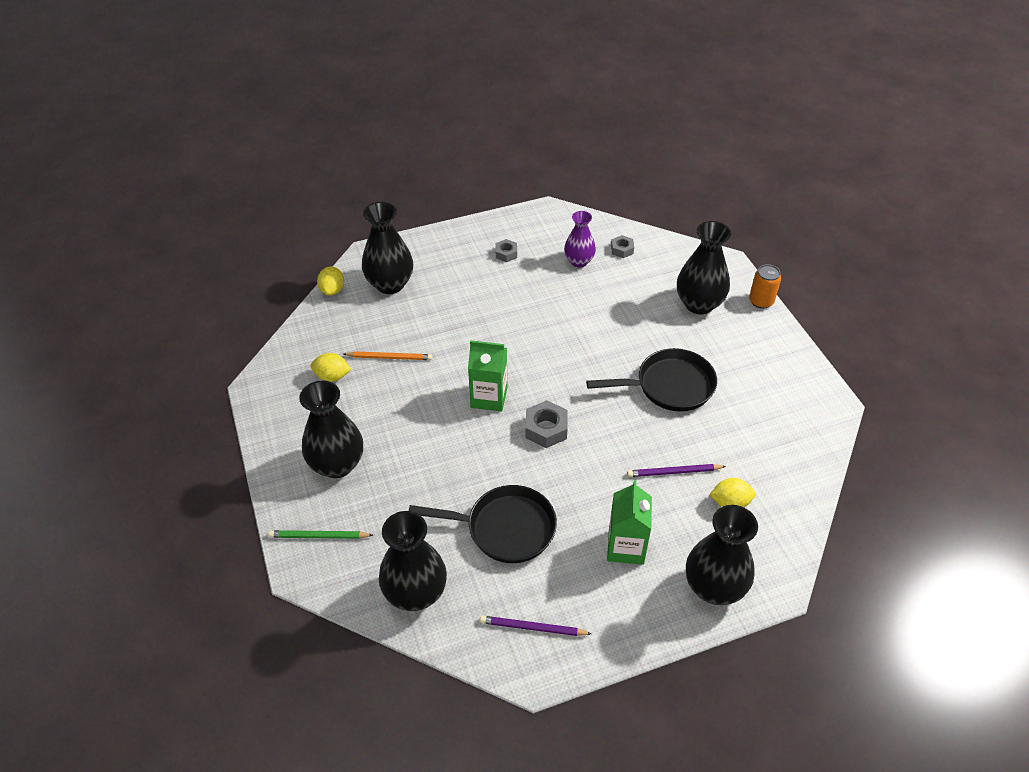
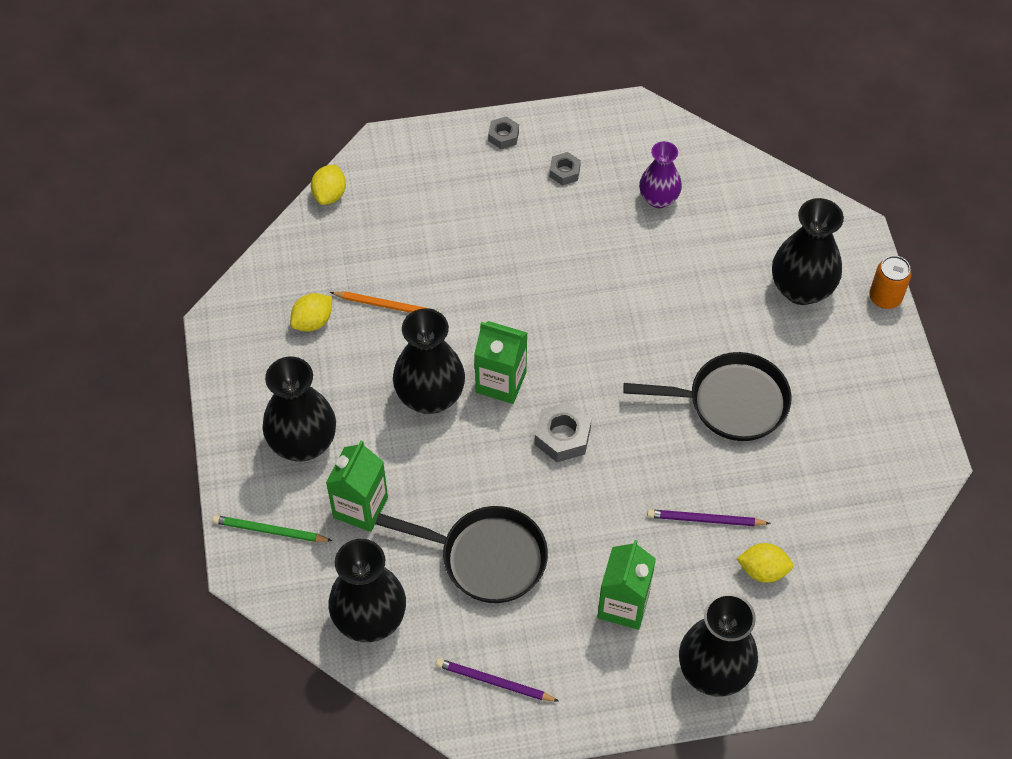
camera: 10 degrees right, 10 degrees up
yellow lemon [310,353,351,382] -> yellow lemon turned 60 degrees counterclockwise [290,293,332,331]
black vase [362,202,413,294] -> black vase moved to [393,308,465,414]
grey nut [611,235,634,258] -> grey nut moved to [488,116,519,149]
none -> green carton [326,441,388,532]

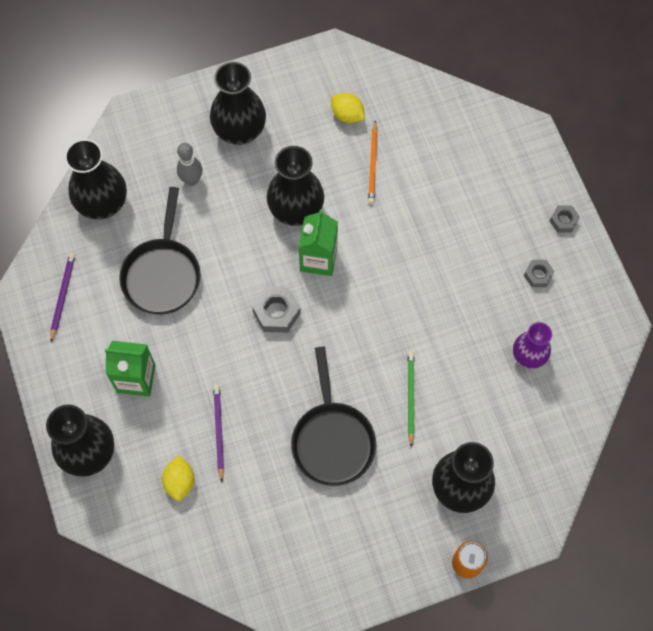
camera: 80 degrees right, 10 degrees up
green pencil [212,515,333,542] -> green pencil moved to [408,351,414,447]
yellow lemon [311,165,346,205] -> none
green carton [326,441,388,532] -> grey bowling pin [177,143,202,186]

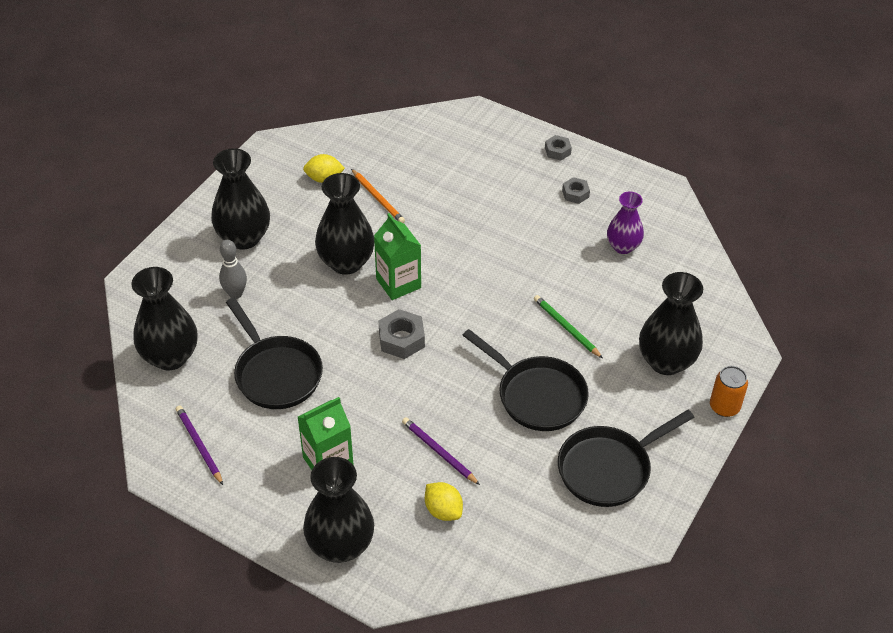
camera: 40 degrees left, 20 degrees down
none -> black pan [558,410,695,507]

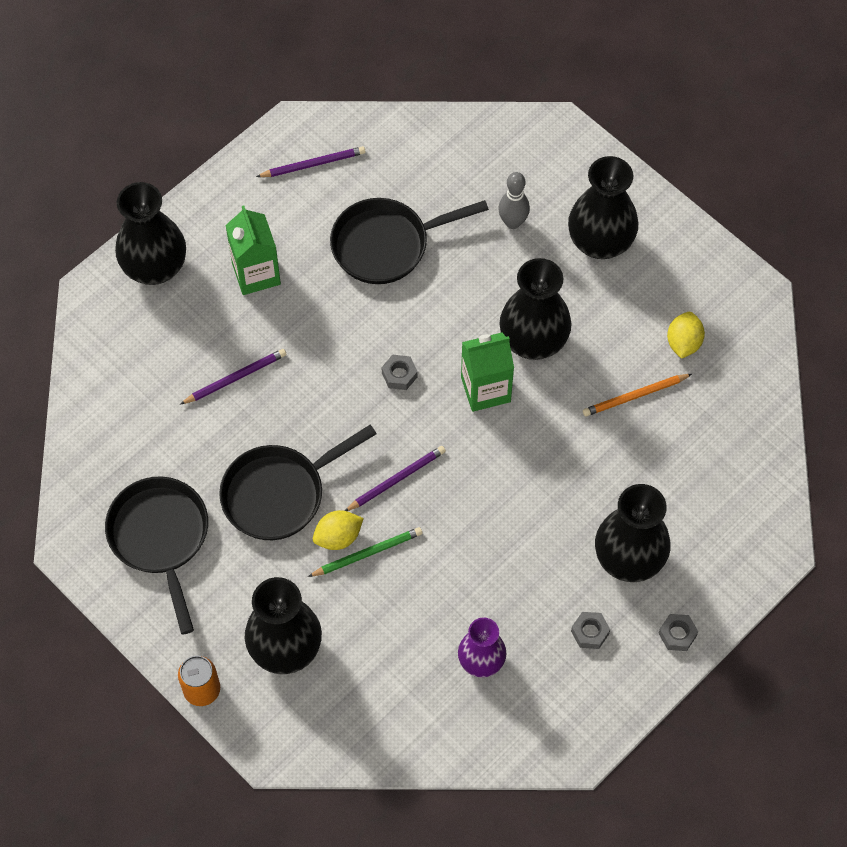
camera: 105 degrees right, 15 degrees up
black vase [131,267,198,370] -> black vase moved to [595,484,671,582]
grey nut [379,309,425,359] -> grey nut [382,355,418,390], size x0.62
yellow lemon [425,482,463,521] -> yellow lemon moved to [313,510,364,550]
none -> purple pencil [345,446,446,511]

